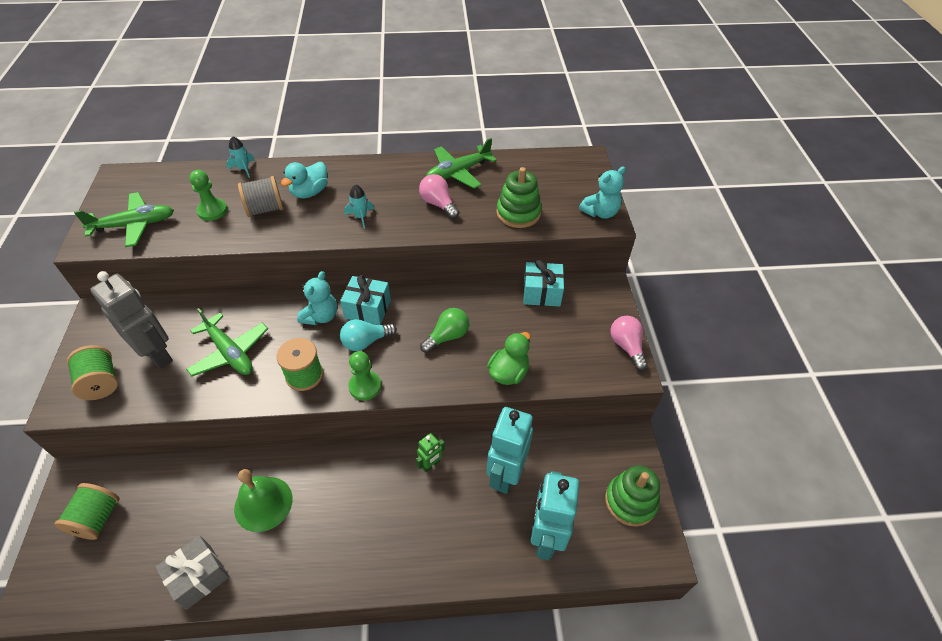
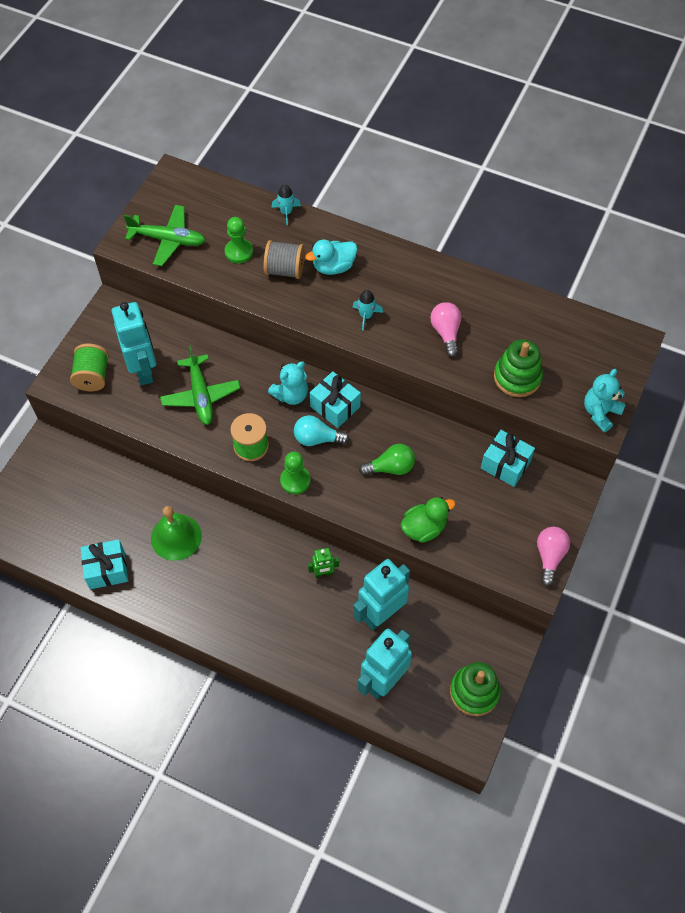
camera: 30 degrees right, 10 degrees up
green spool [55,483,120,540] -> none
grey robot [90,271,173,369] -> turquoise robot [111,302,156,385]
grey gift [156,535,229,610] -> turquoise gift [81,539,128,589]
green plane [426,138,497,189] -> none
turquoise teddy bear [579,167,626,219] -> turquoise teddy bear turned 135 degrees clockwise [584,369,626,432]

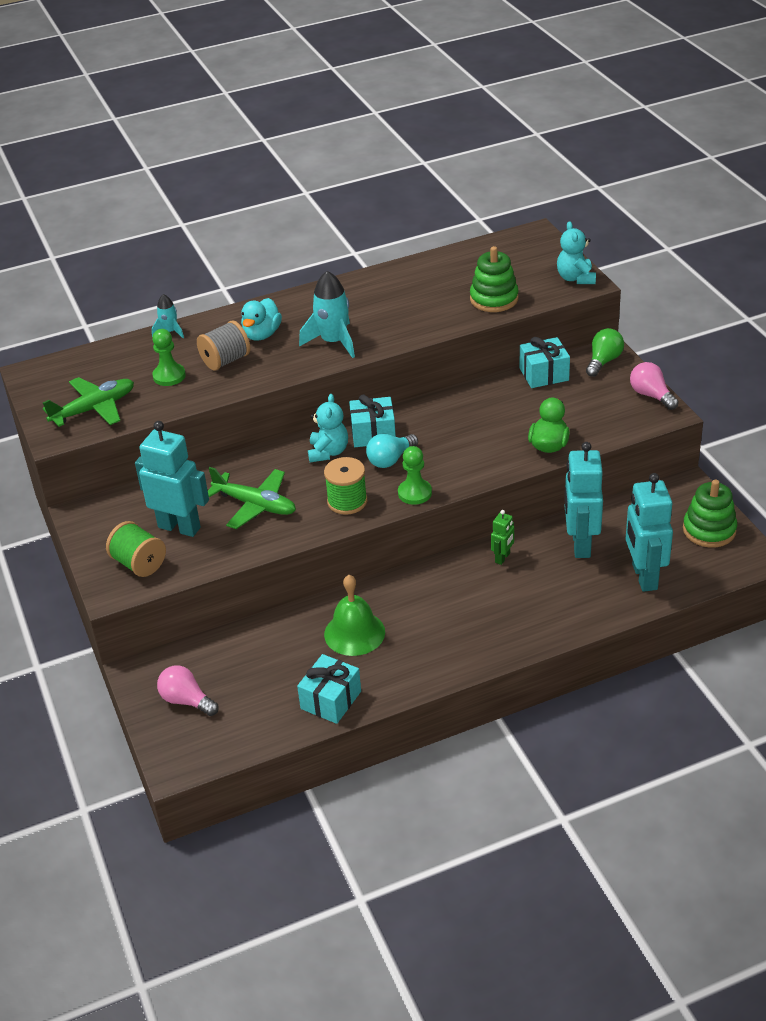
camera: 45 degrees left, 20 degrees down
turquoise rocket [353,290,383,331] -> turquoise rocket [299,271,355,358], size x1.82
green light bulb [359,444,415,476] -> green light bulb moved to [586,328,624,377]
pink light bulb [430,302,461,357] -> pink light bulb moved to [157,665,219,716]

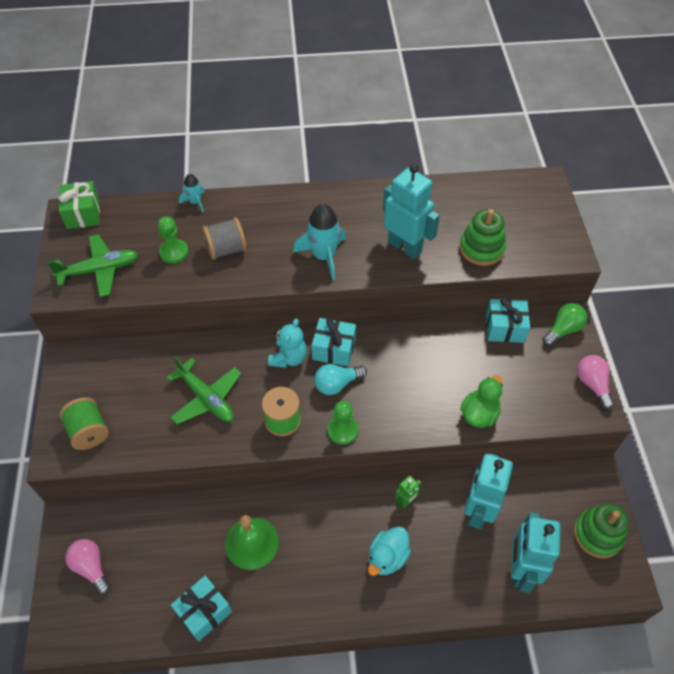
camera: 15 degrees right, 15 degrees up
turquoise robot [135,421,209,537] -> turquoise robot moved to [383,164,440,259]
turquoise duck [241,298,282,341] -> turquoise duck moved to [368,526,411,576]
turquoise teddy bear [557,221,596,284] -> none
none -> green gift [59,181,100,229]

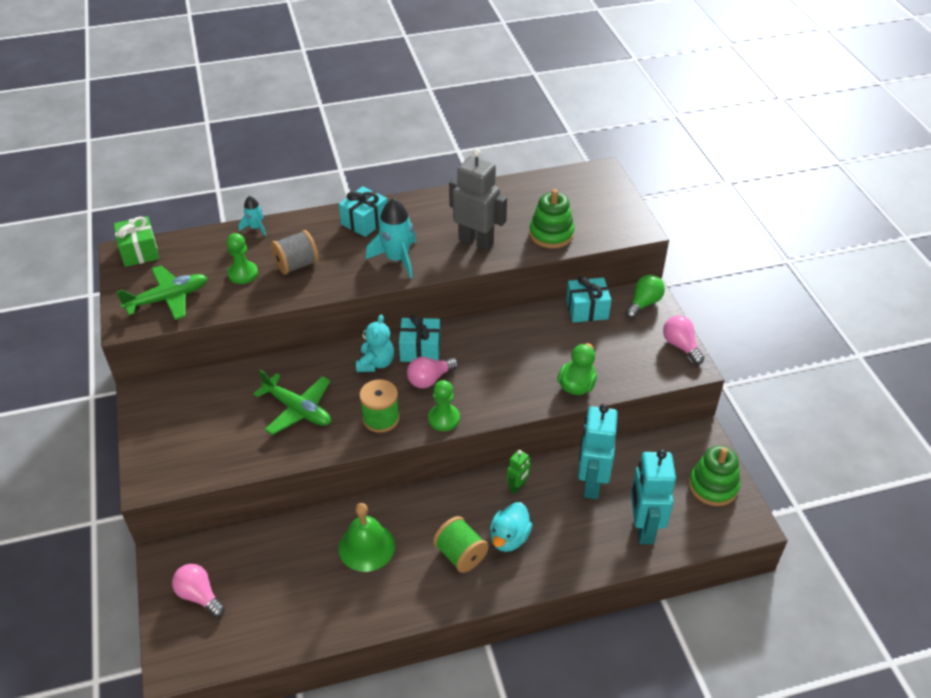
camera: 10 degrees left, 10 degrees down
green spool [59,397,109,450] -> green spool moved to [433,516,489,573]
turquoise gift [171,575,232,642] -> turquoise gift moved to [339,186,388,237]
turquoise light bulb [314,364,367,395] -> pink light bulb [407,357,458,389]
turquoise robot [383,164,440,259] -> grey robot [449,148,507,251]

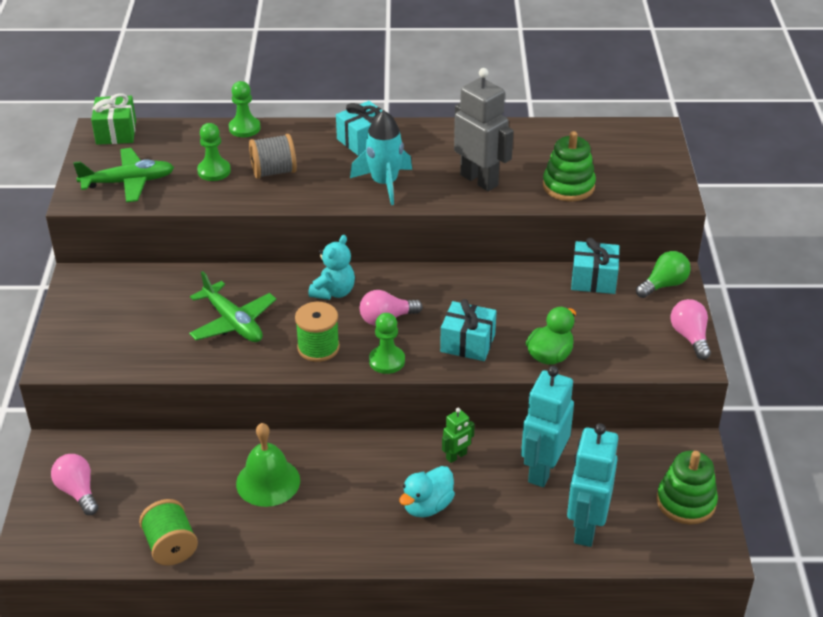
camera: 15 degrees right, 5 degrees down
turquoise rocket [239,196,267,236] -> green pawn [229,81,261,137]
turquoise gift [399,315,441,362] -> turquoise gift moved to [440,299,497,361]
green spool [433,516,489,573] -> green spool moved to [139,499,198,565]

